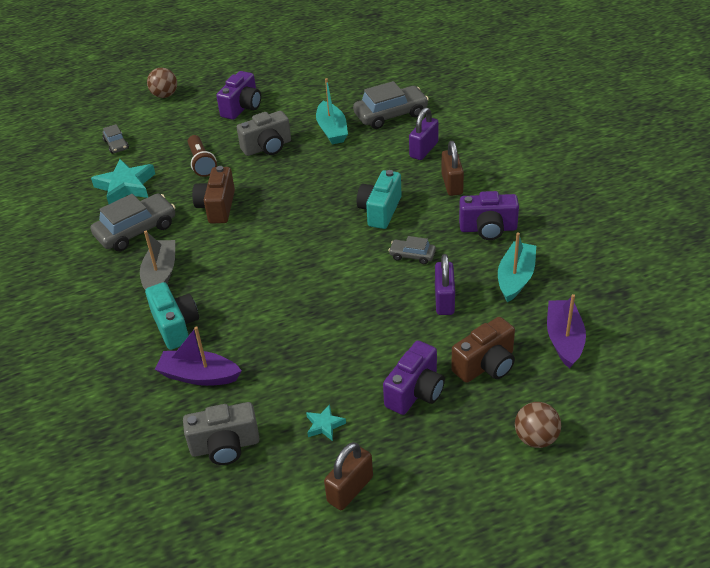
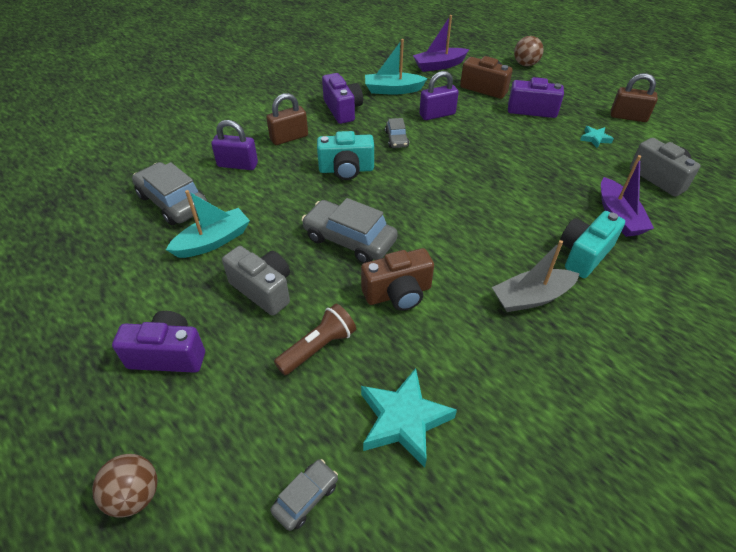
camera: 115 degrees left, 5 degrees up
grey car [91,194,176,251] -> grey car moved to [301,198,398,263]

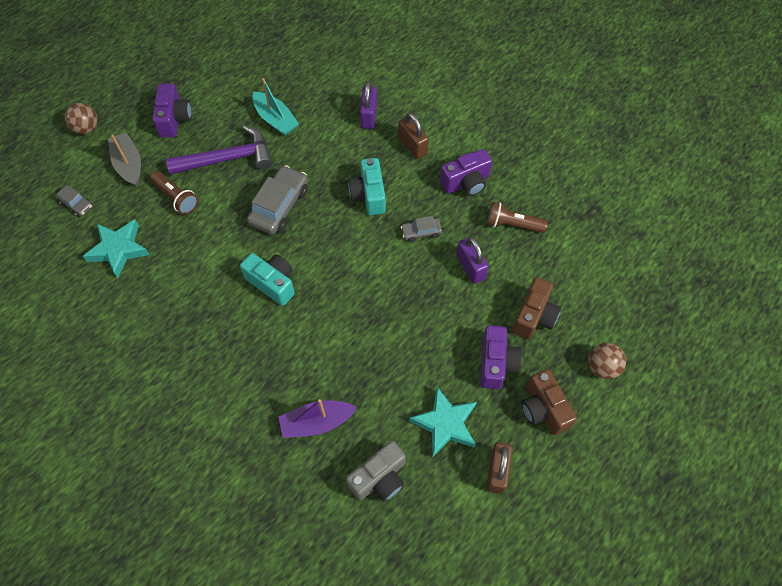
camera: 85 degrees right, 15 degrees up
grey car [132,162,207,225] -> none
grey camera [222,246,290,316] -> purple hammer [166,125,272,175]
brown camera [361,248,434,311] -> brown camera moved to [521,369,577,435]
turquoise boat [365,39,428,95] -> brown flashlight [487,202,548,233]
purple boat [413,15,469,72] -> none
grey boat [492,240,580,312] -> grey boat moved to [108,133,141,186]
turquoise camera [560,211,625,278] -> turquoise camera moved to [240,253,295,306]
turquoise star [580,126,614,148] -> turquoise star [409,387,477,458], size x2.01

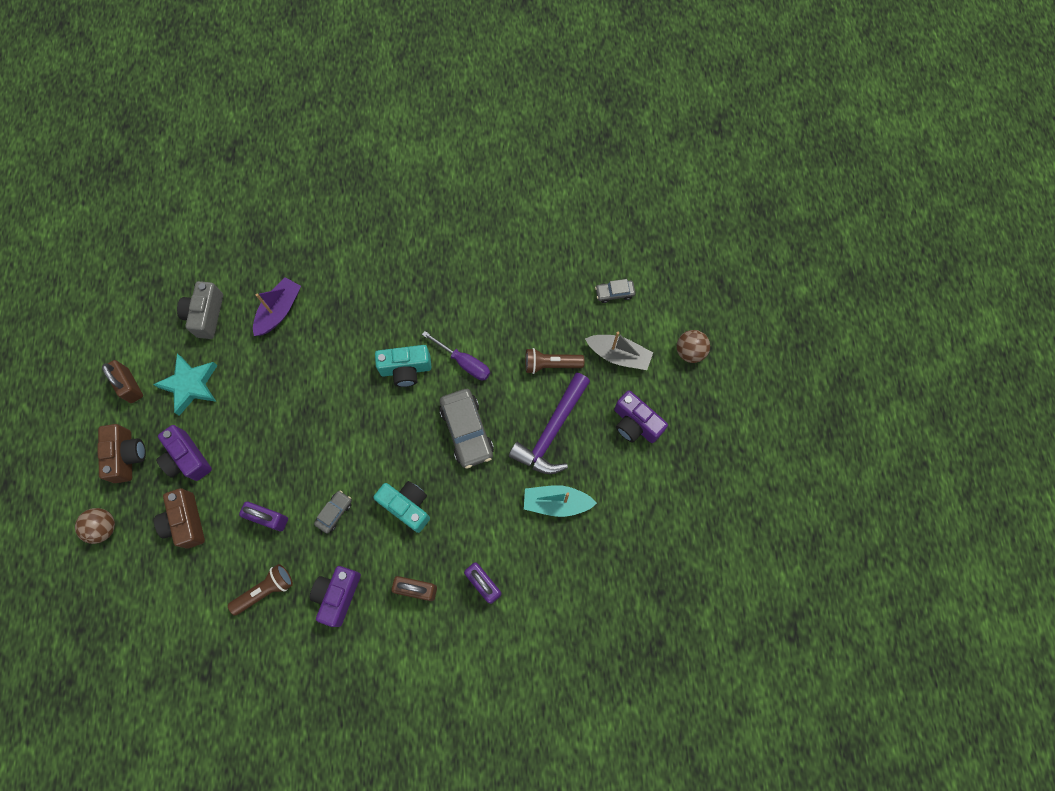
camera: 135 degrees right, 10 degrees up
turquoise star [83,220,150,278] -> none
brown camera [521,369,577,435] -> brown camera turned 60 degrees clockwise [98,424,146,483]
none -> purple screwdriver [422,331,490,380]

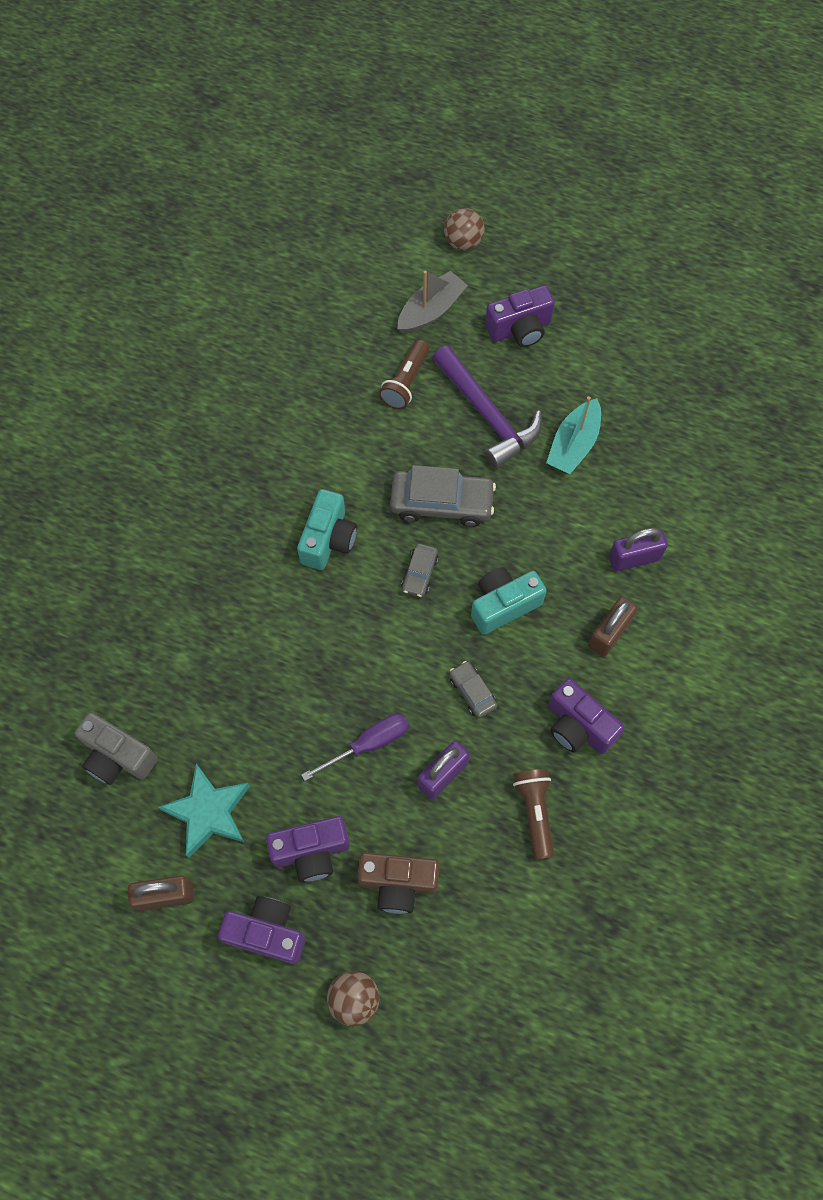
camera: 65 degrees left, 5 degrees down
brown camera [98,424,146,483] -> purple camera [218,896,306,964]
purple boat [253,277,301,336] -> none
purple screwdriver [422,331,490,380] -> purple screwdriver moved to [301,714,409,781]
grey car [595,279,635,303] -> grey car moved to [401,543,439,597]

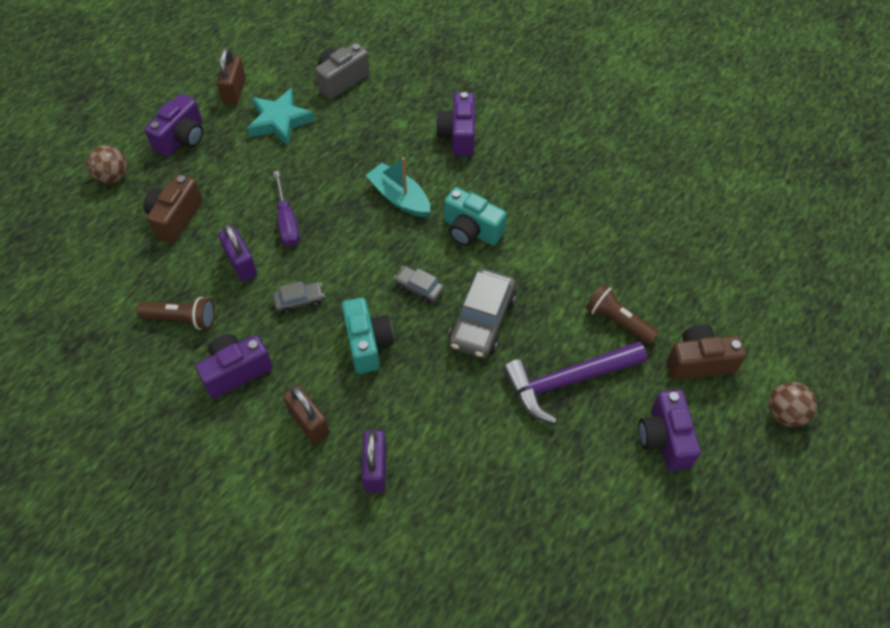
camera: 105 degrees right, 10 degrees down
purple camera [266,816,350,882] -> purple camera moved to [436,92,475,156]
grey boat [398,270,468,334] -> brown camera [667,324,746,380]
turquoise boat [546,396,601,474] -> turquoise boat moved to [366,157,430,217]

